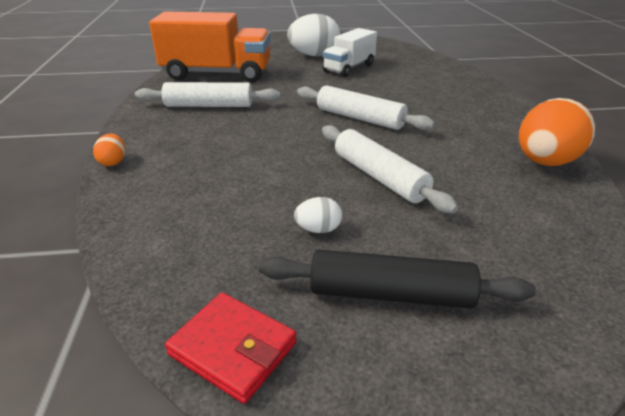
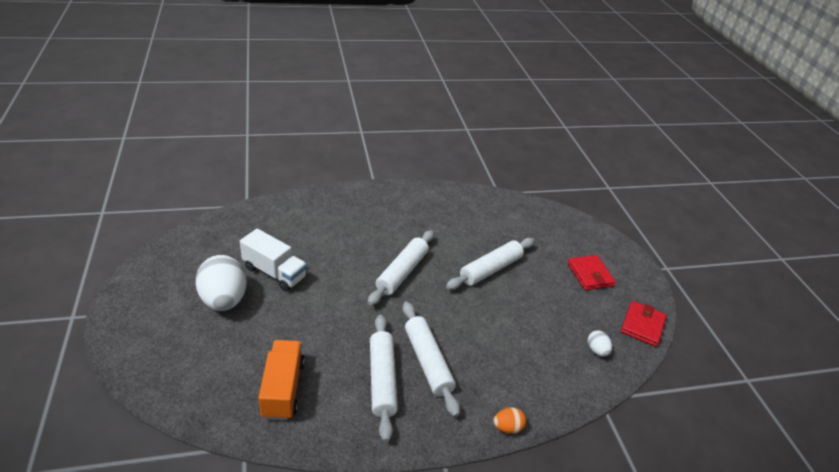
camera: 100 degrees left, 5 degrees up
orange truck [149,12,271,82] -> orange truck [258,340,305,420], size x0.60
black rolling pin [259,250,536,309] -> red wallet [568,255,616,290]
white egg [294,197,342,233] -> white egg moved to [588,330,612,357]
orange egg [519,98,595,166] -> none
none -> white rolling pin [403,302,460,417]

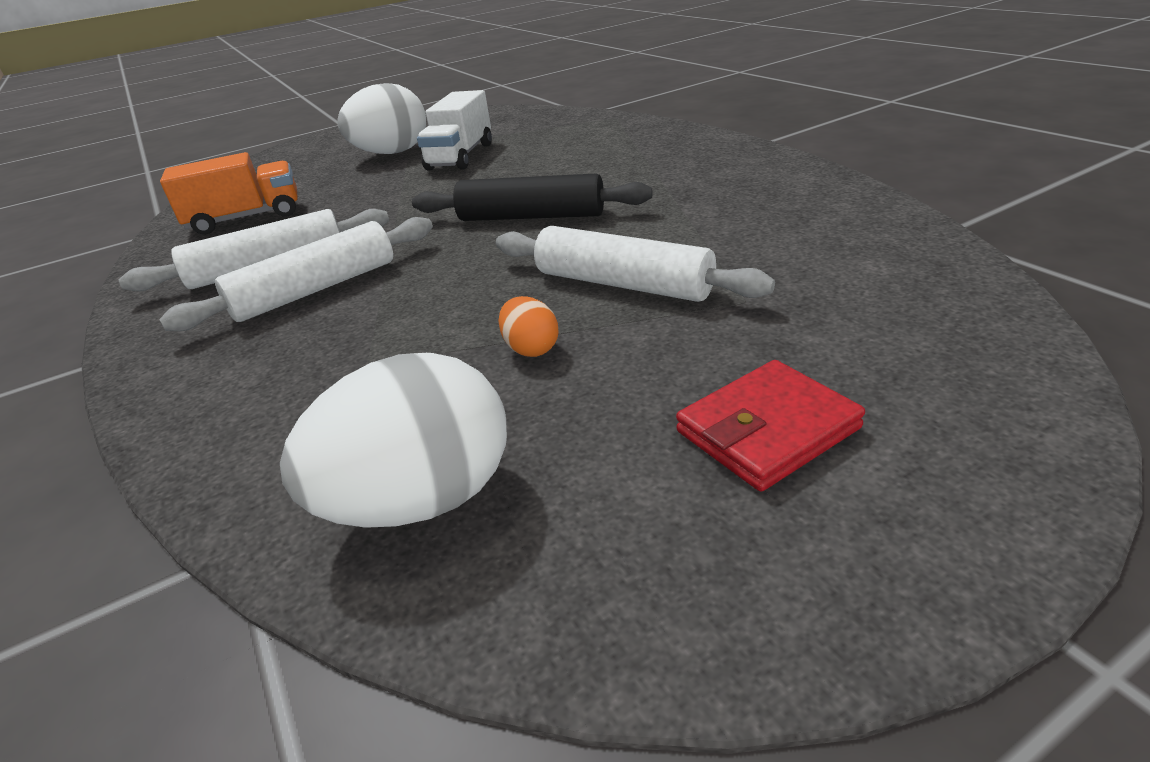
camera: 80 degrees right, 5 degrees down
white rolling pin [368,230,434,306] -> black rolling pin [412,174,652,221]
orange egg [493,408,526,434] -> orange egg moved to [498,296,559,357]
white egg [588,330,612,357] -> white egg [280,353,507,528], size x2.21
red wallet [621,301,666,347] -> none

